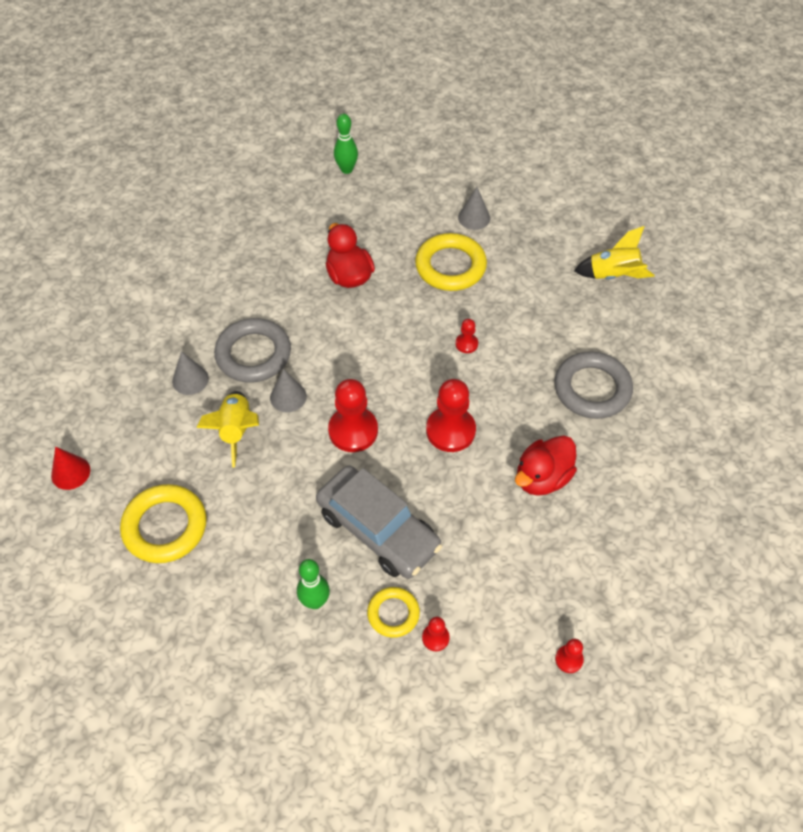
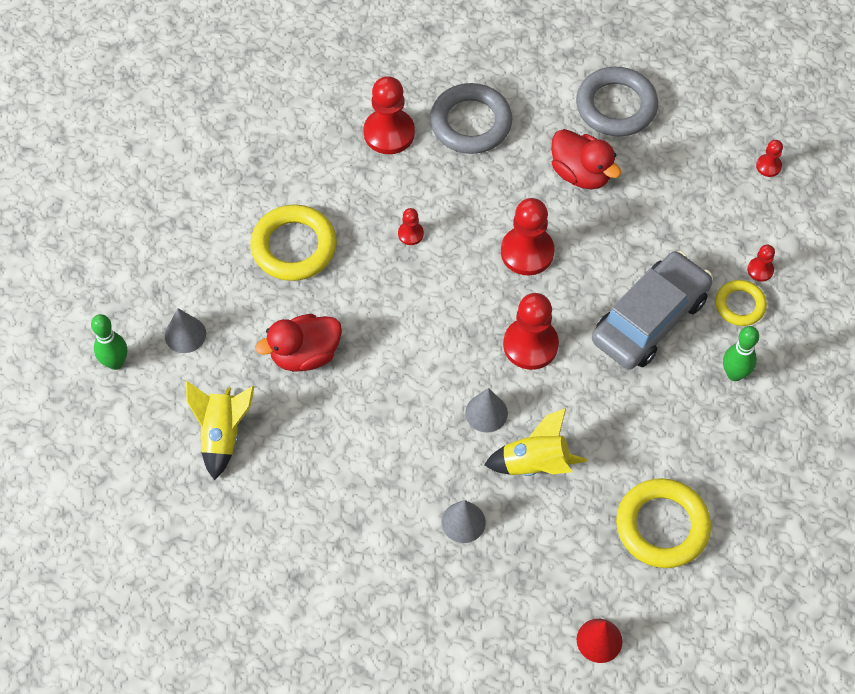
camera: 90 degrees left, 5 degrees up
grey ring [214,318,291,383] -> grey ring moved to [576,67,658,137]
grey cone [458,187,490,230] -> grey cone moved to [165,308,206,353]
yellow rocket [574,226,654,280] -> yellow rocket moved to [186,381,255,480]
none -> red pawn [363,76,415,154]

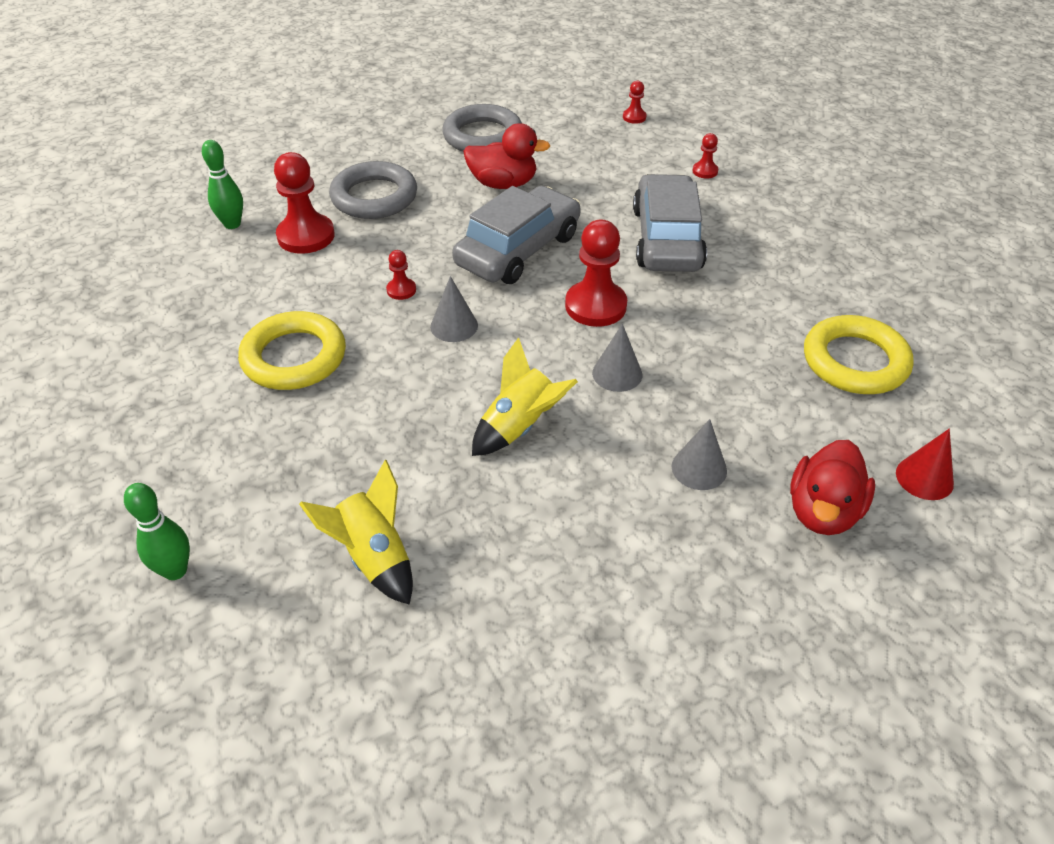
camera: 40 degrees left, 15 degrees down
grey cone [165,308,206,353] -> grey cone moved to [430,276,478,342]
red duck [255,314,342,372] -> red duck moved to [790,440,875,535]
yellow rocket [484,408,587,476] -> yellow rocket moved to [472,337,578,456]
red pawn [501,198,554,275] -> grey car [452,186,581,284]
yellow ring [715,280,767,326] -> none
green bowling pin [723,326,759,381] -> green bowling pin moved to [202,140,243,229]

